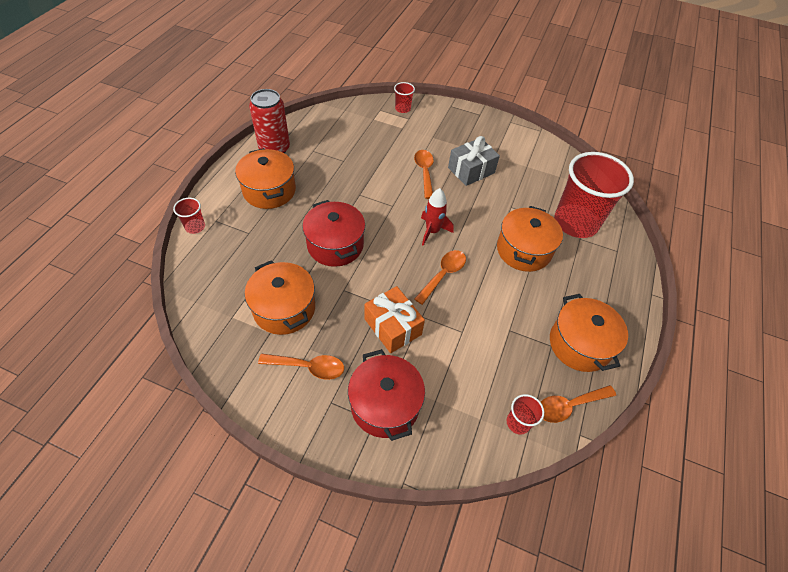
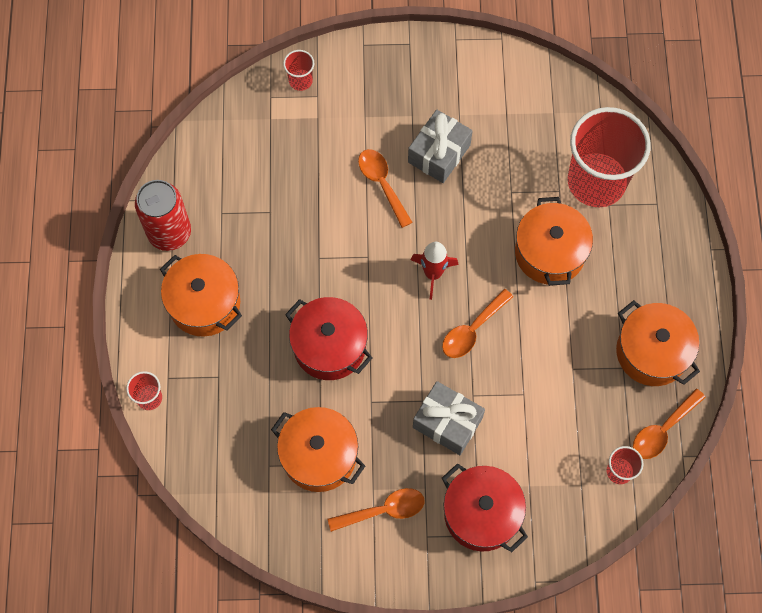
camera: 20 degrees left, 15 degrees up
orange gift [365,286,425,353] -> grey gift [413,381,485,455]
orange spoon [414,250,466,305] -> orange spoon turned 150 degrees counterclockwise [442,289,513,358]

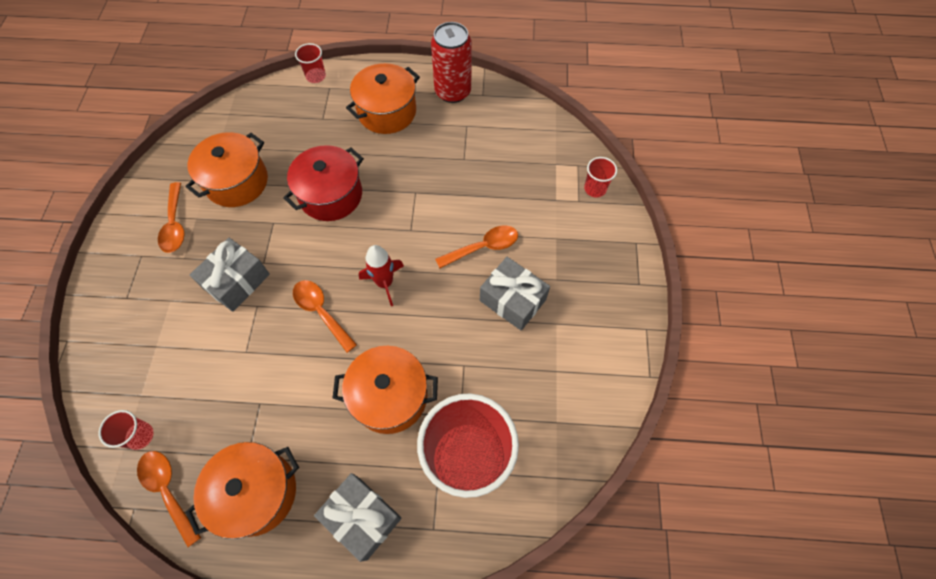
camera: 95 degrees right, 5 degrees down
red pot [442,463,528,552] -> none
none -> grey gift [314,473,401,562]

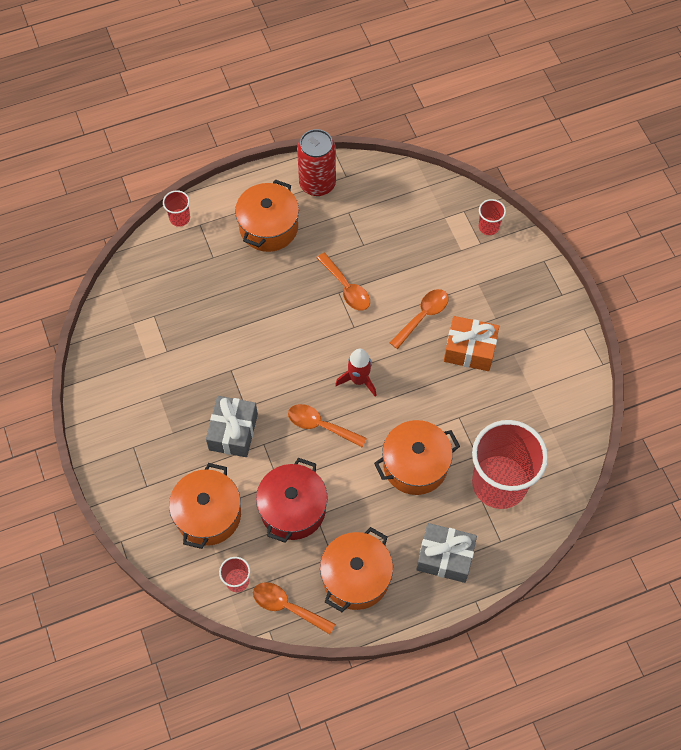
camera: 25 degrees left, 0 degrees up
orange spoon [158,182,185,253] -> orange spoon moved to [317,253,370,311]
orange pot [185,132,268,207] -> orange pot moved to [169,463,241,549]
red pot [283,145,364,221] -> red pot moved to [256,458,328,543]
grey gift [480,257,550,330] -> orange gift [444,316,499,371]

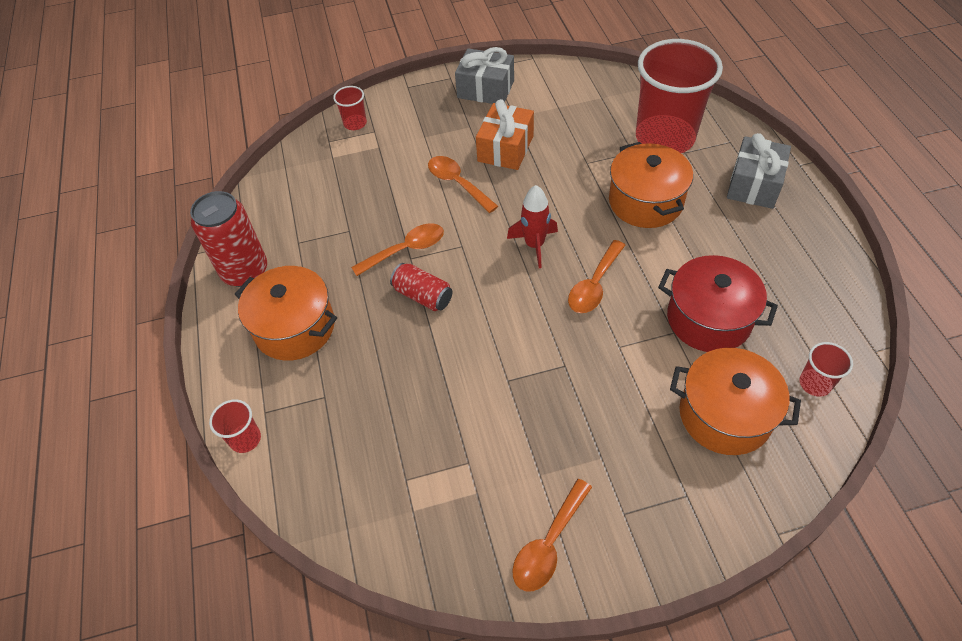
camera: 80 degrees left, 10 degrees down
grey gift [206,396,258,457] -> grey gift moved to [455,47,514,104]
orange spoon [253,582,335,634] -> orange spoon moved to [512,479,592,592]
orange pot [320,527,393,612] -> none
none -> red can [390,263,452,311]

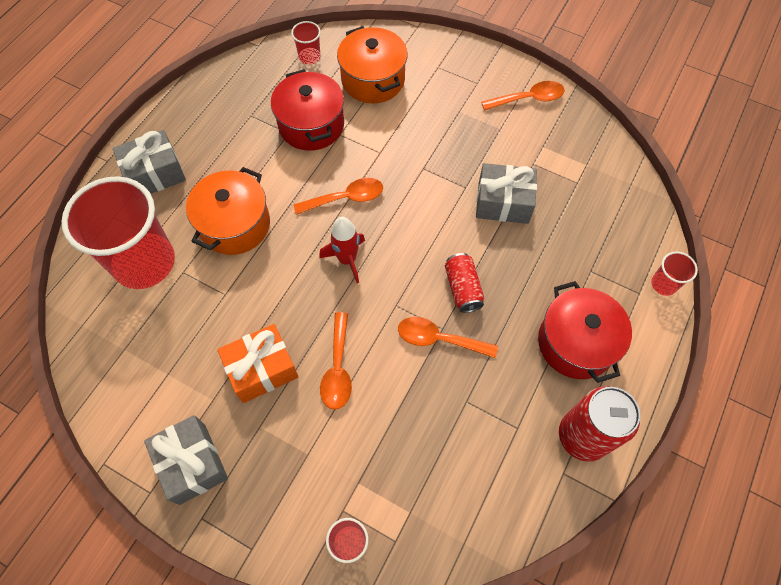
camera: 140 degrees left, 10 degrees up
orange pot [234,266,337,361] -> red pot [538,281,632,383]
none -> grey gift [476,163,537,224]

